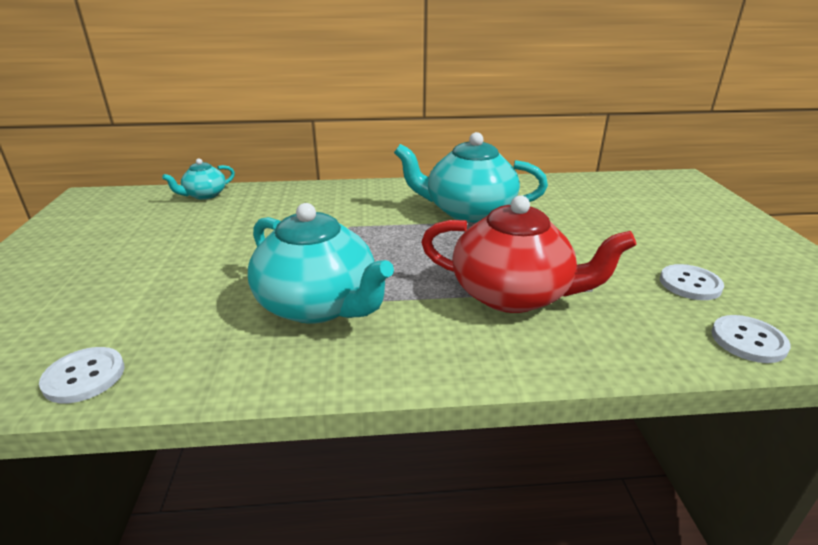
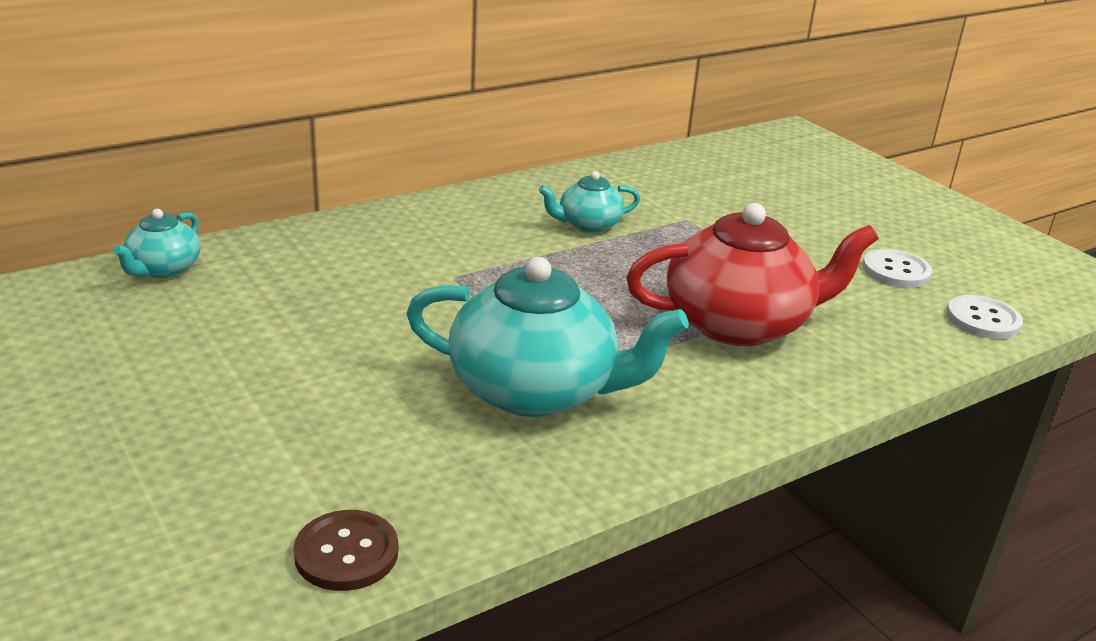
camera: 30 degrees left, 0 degrees up
white button [39,347,124,403] -> brown button [294,510,398,591]
turquoise teapot [394,132,548,222] -> turquoise teapot [539,171,640,233], size x0.50

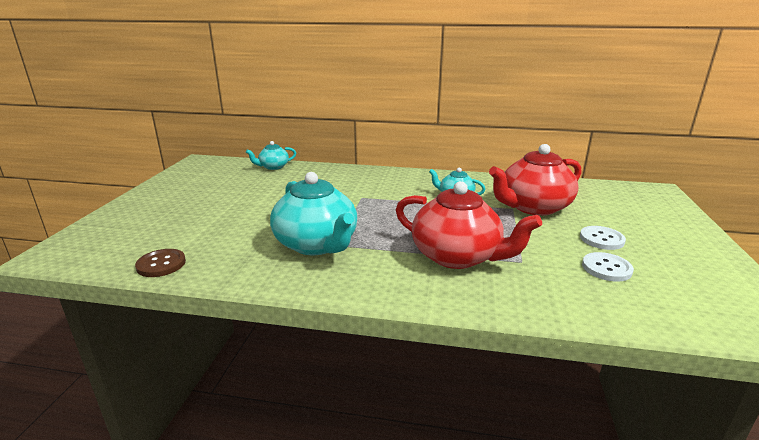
camera: 45 degrees right, 5 degrees down
white button [947,295,1023,339] -> white button moved to [580,226,626,250]
none -> red teapot [489,144,581,216]

